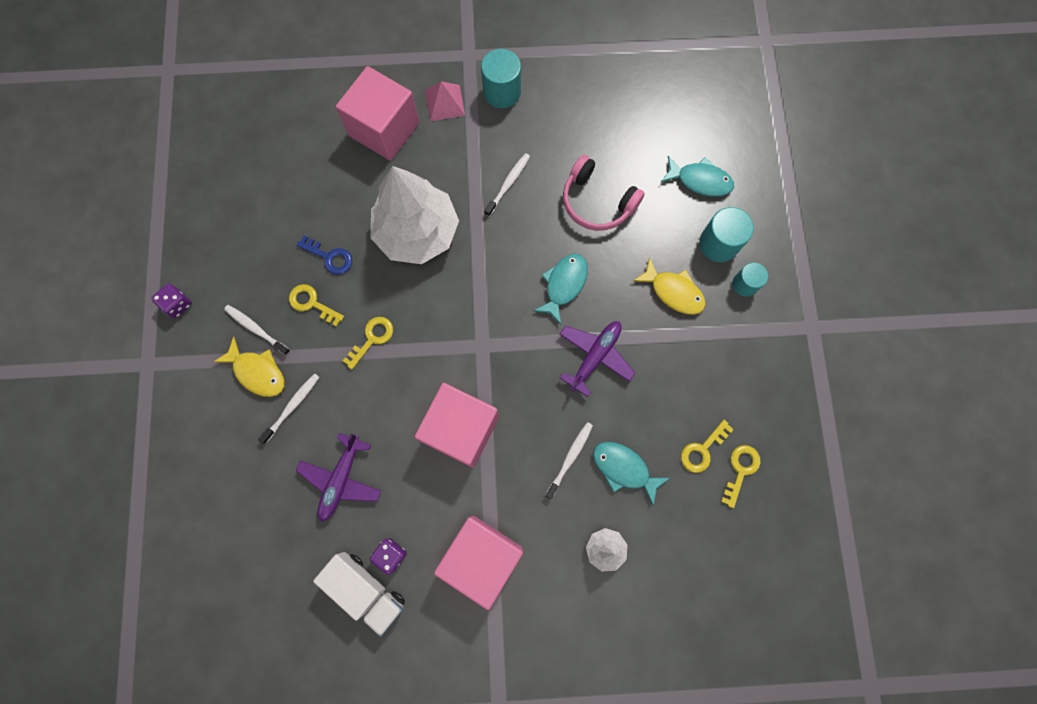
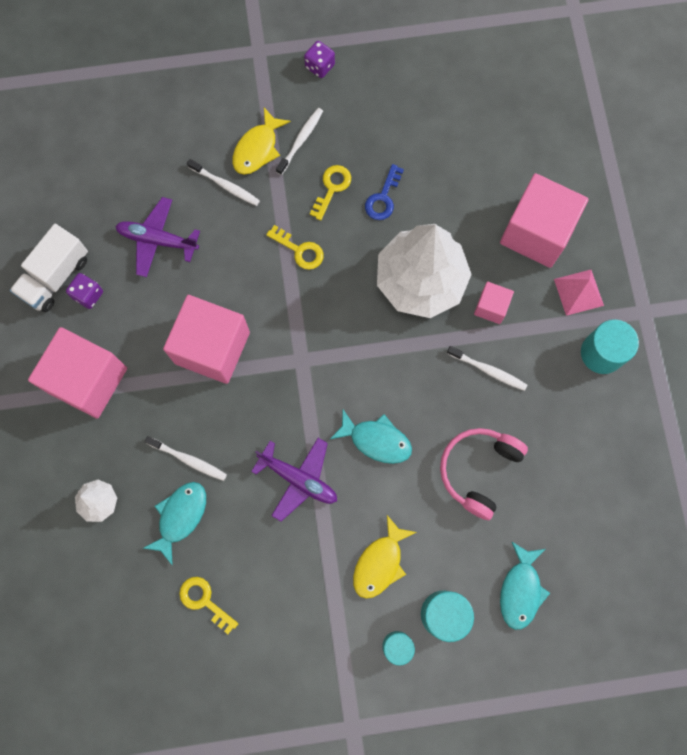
camera: 85 degrees right, 0 degrees up
yellow key [721,445,761,508] -> none
none -> pink cube [474,282,514,324]

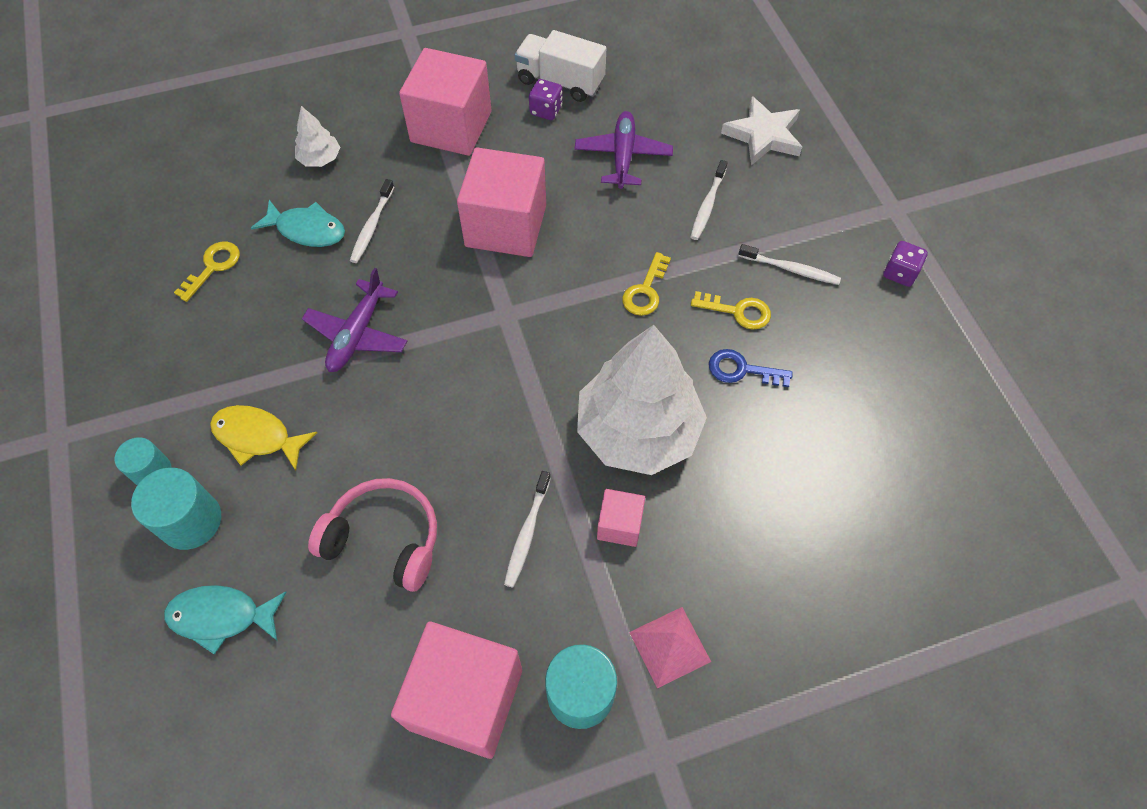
camera: 80 degrees right, 15 degrees down
yellow fish [233,108,291,175] -> none
turquoise fish [330,409,412,464] -> none
pink cube [500,173,589,268] -> pink cube moved to [391,622,522,759]
none -> white star [721,96,802,165]

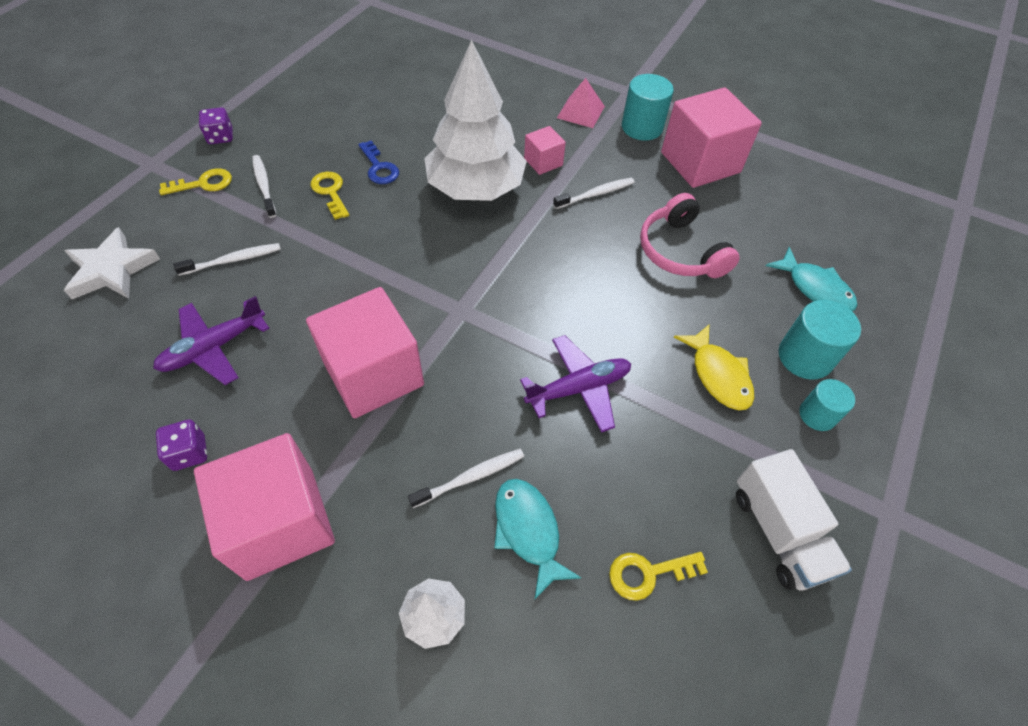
camera: 135 degrees left, 5 degrees down
white truck [515,30,606,102] -> white truck moved to [736,449,852,590]
yellow key [622,252,671,316] -> yellow key moved to [159,168,232,195]

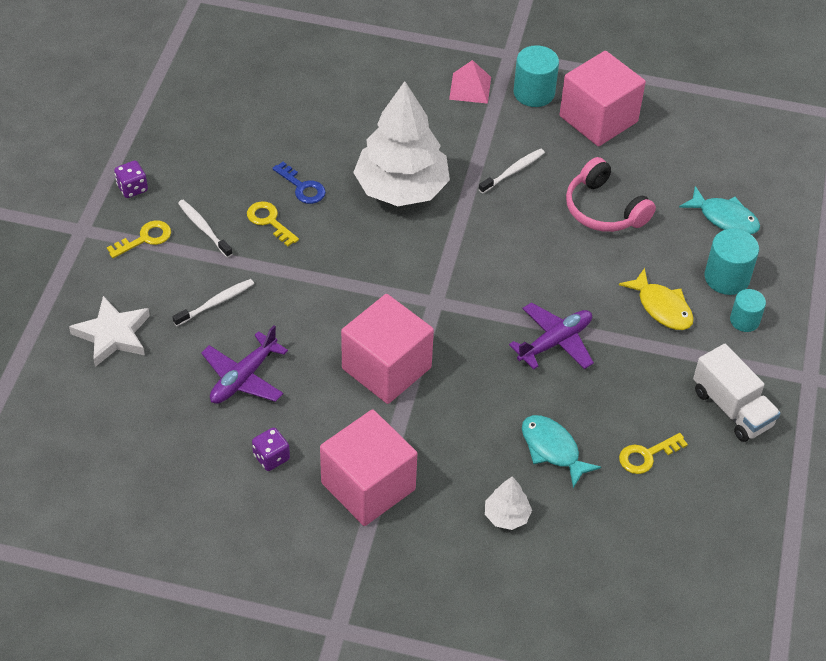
camera: 15 degrees left, 5 degrees down
white toothbrush [408,449,524,508] -> none
pink cube [524,126,566,175] -> none

